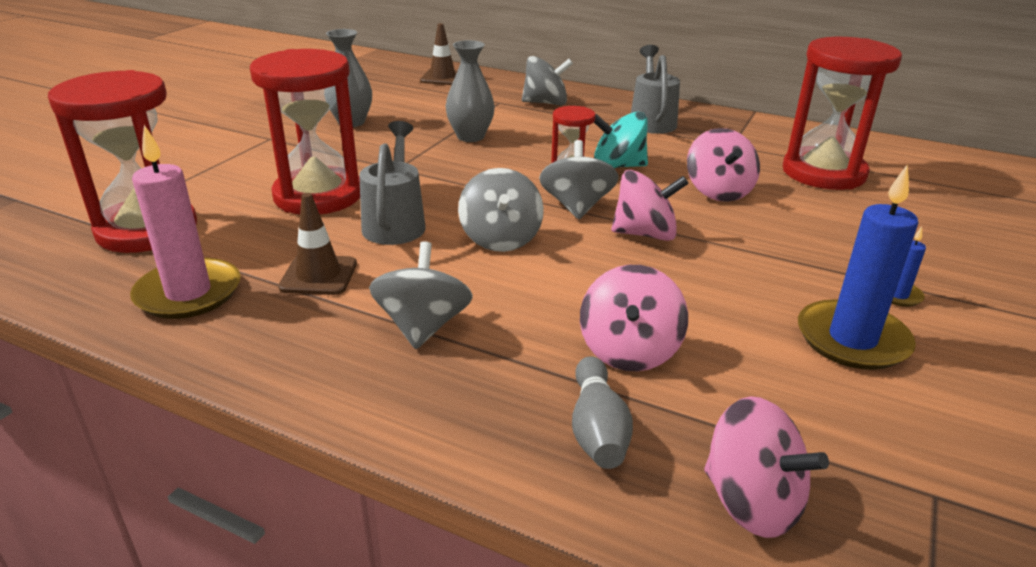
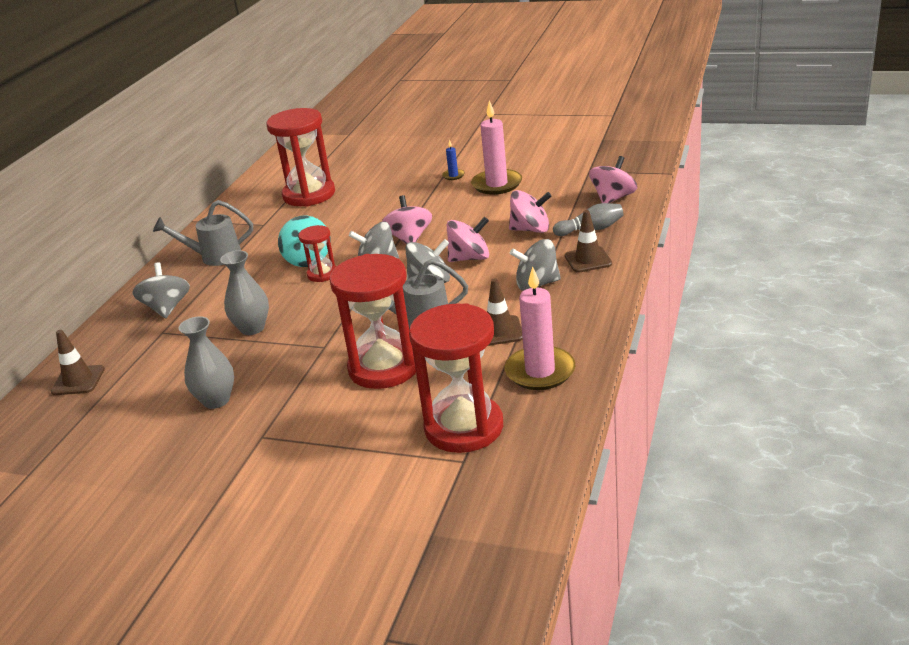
camera: 95 degrees left, 0 degrees up
pink spinning top [687,128,760,202] -> pink spinning top moved to [447,217,489,262]
blue candle [798,164,918,370] -> pink candle [471,100,522,195]
none -> brown traffic cone [565,210,612,273]

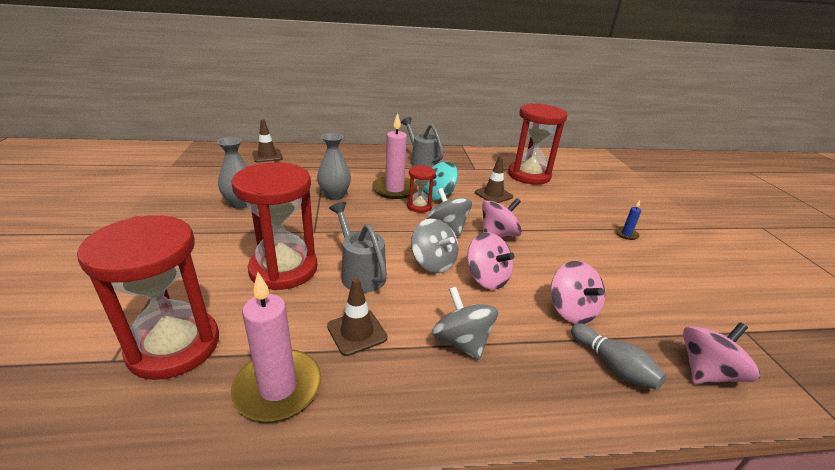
camera: 60 degrees right, 0 degrees up
grey spinning top [132,262,190,318] -> none
pink candle [471,100,522,195] -> pink candle moved to [372,113,417,199]
brown traffic cone [565,210,612,273] -> brown traffic cone moved to [475,156,513,203]
pink spinning top [589,156,637,203] -> pink spinning top turned 45 degrees counterclockwise [683,323,760,384]

